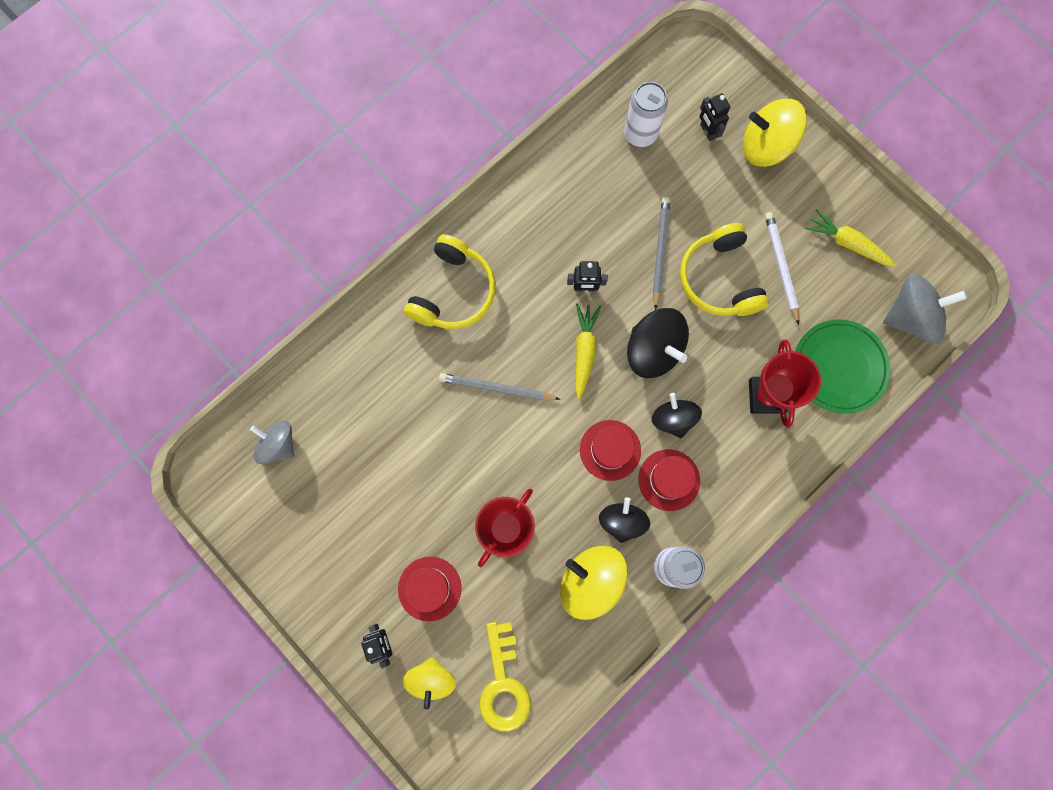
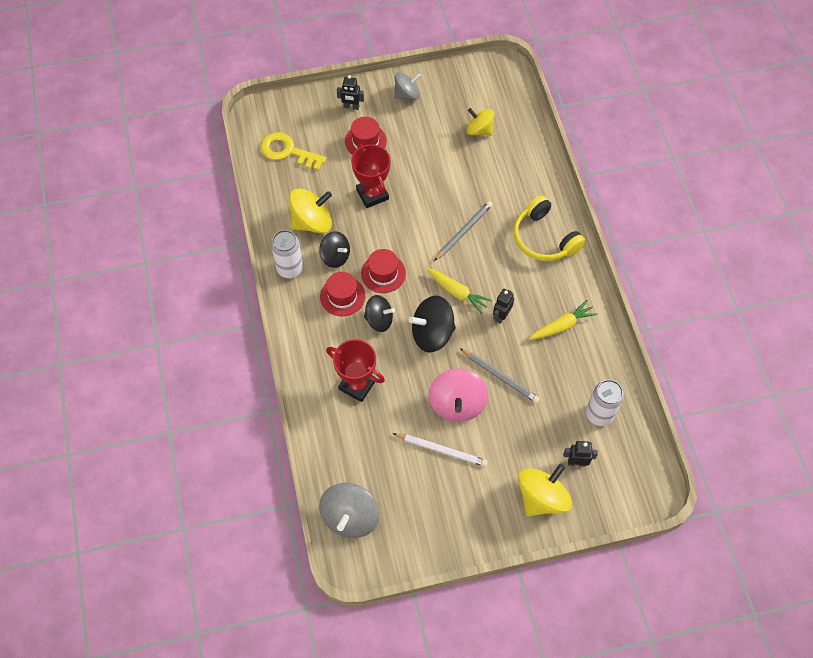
camera: 120 degrees right, 15 degrees down
grey spinning top [250,421,294,464] -> grey spinning top moved to [394,73,421,100]
yellow spinning top [403,657,456,710] -> yellow spinning top moved to [467,108,494,136]
yellow headphones [680,223,769,316] -> pink spinning top [429,368,488,422]
green plate [795,319,891,414] -> none
yellow carrot [805,209,896,267] -> yellow carrot moved to [529,300,598,340]

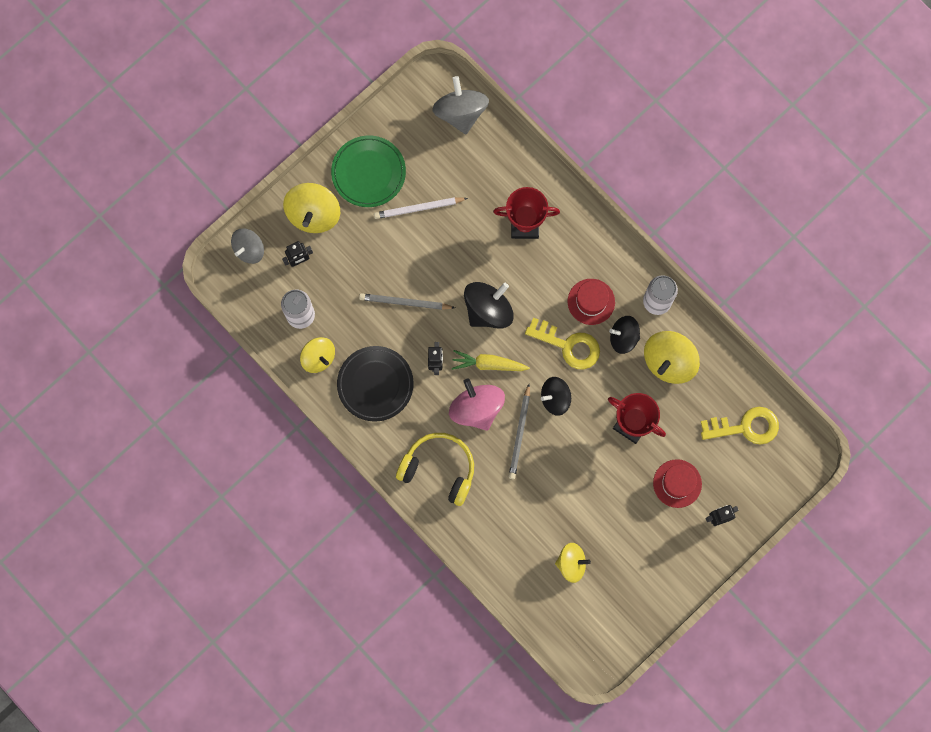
camera: 150 degrees right, 15 degrees up
red hat [361,249,406,293] -> yellow key [525,318,600,369]
black spinning top [364,295,395,332] -> black spinning top moved to [541,377,571,416]
grey spinning top [394,73,421,100] -> grey spinning top moved to [231,228,264,264]
pink spinning top [429,368,488,422] -> pink spinning top moved to [449,379,505,431]
yellow carrot [529,300,598,340] -> black plate [337,346,414,422]
none -> yellow spinning top [300,337,335,373]
none -> green plate [331,136,406,207]

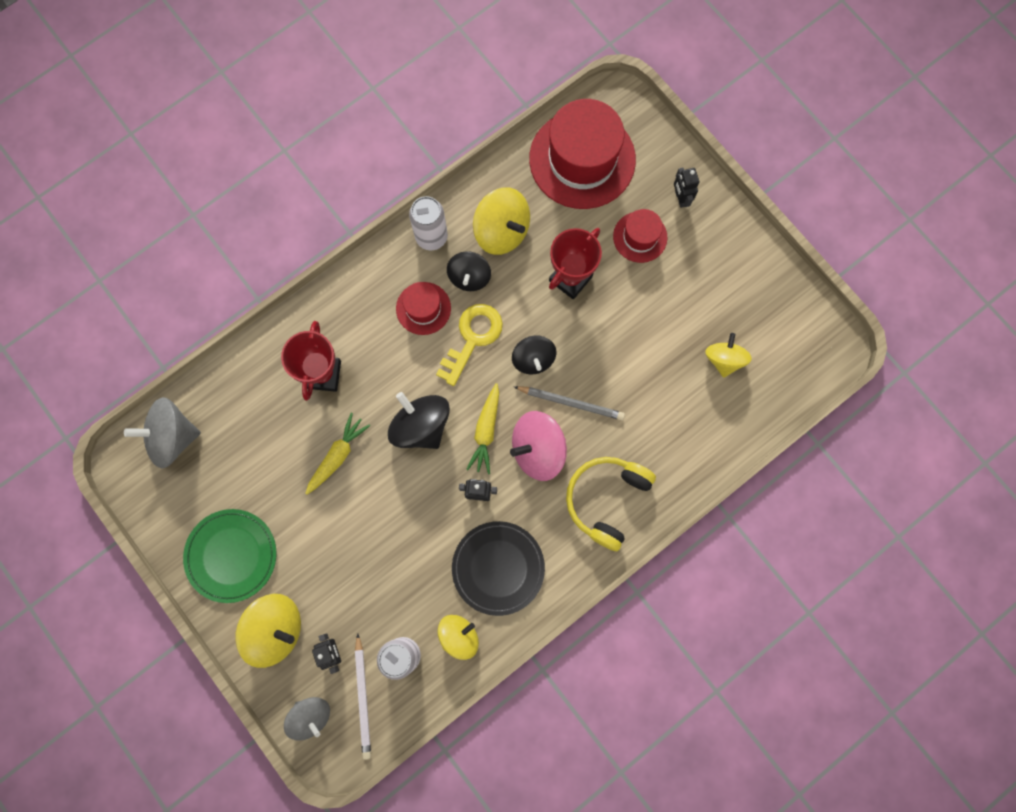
camera: 85 degrees left, 0 degrees up
grey pencil [359,293,455,310] -> none
white pencil [374,197,468,219] -> white pencil moved to [355,633,371,760]
yellow key [701,407,779,445] -> red hat [529,99,636,209]
none -> yellow carrot [305,413,371,495]

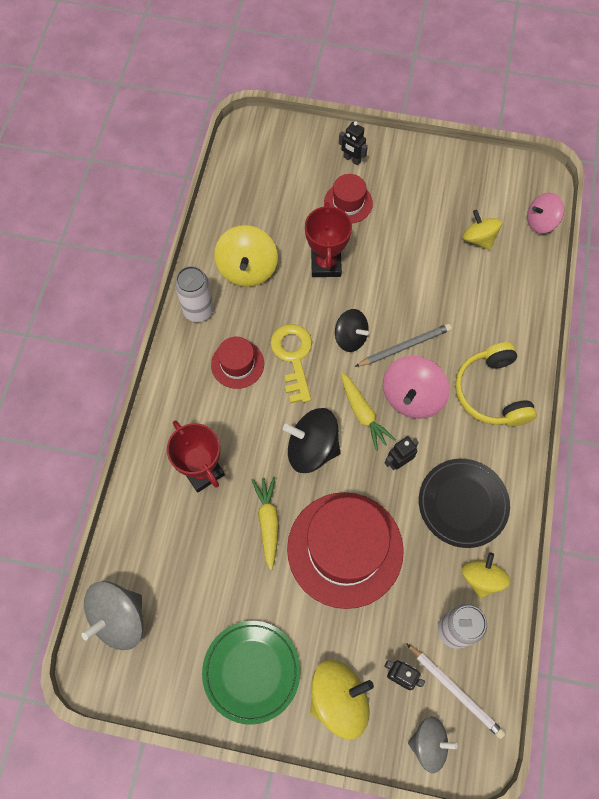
camera: 40 degrees left, 10 degrees down
black spinning top [447,251,491,291] -> none
yellow spinning top [473,187,530,255] -> yellow spinning top turned 90 degrees clockwise [214,225,278,287]
red hat [529,99,636,209] -> red hat moved to [287,492,404,609]
none -> pink spinning top [527,193,564,233]

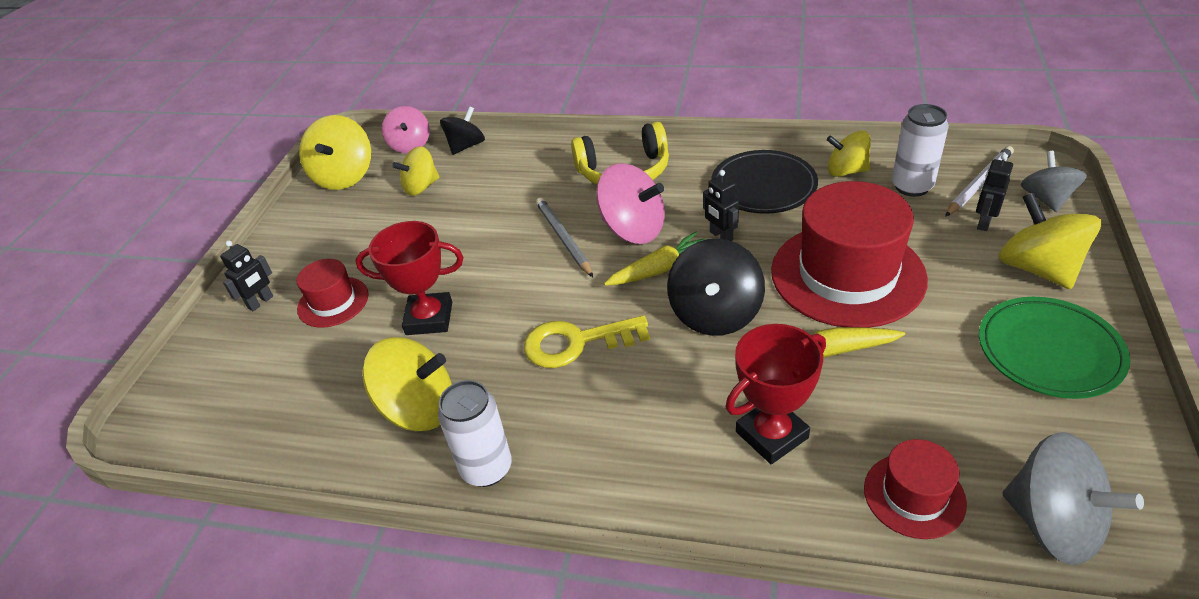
camera: 85 degrees left, 25 degrees down
red hat [211,337,264,389] -> red hat moved to [864,439,967,539]
black spinning top [335,309,369,352] -> black spinning top moved to [440,106,485,155]
none -> yellow spinning top [299,115,371,190]

